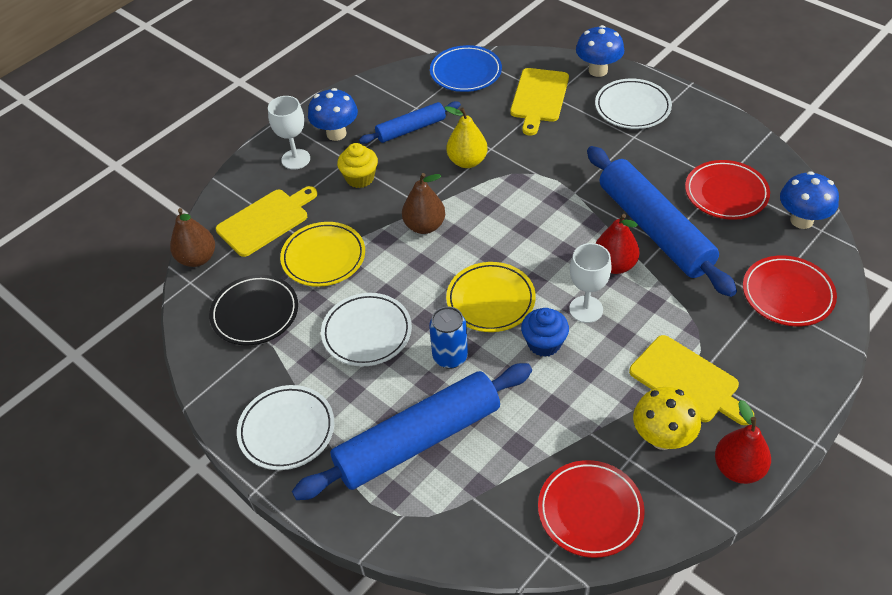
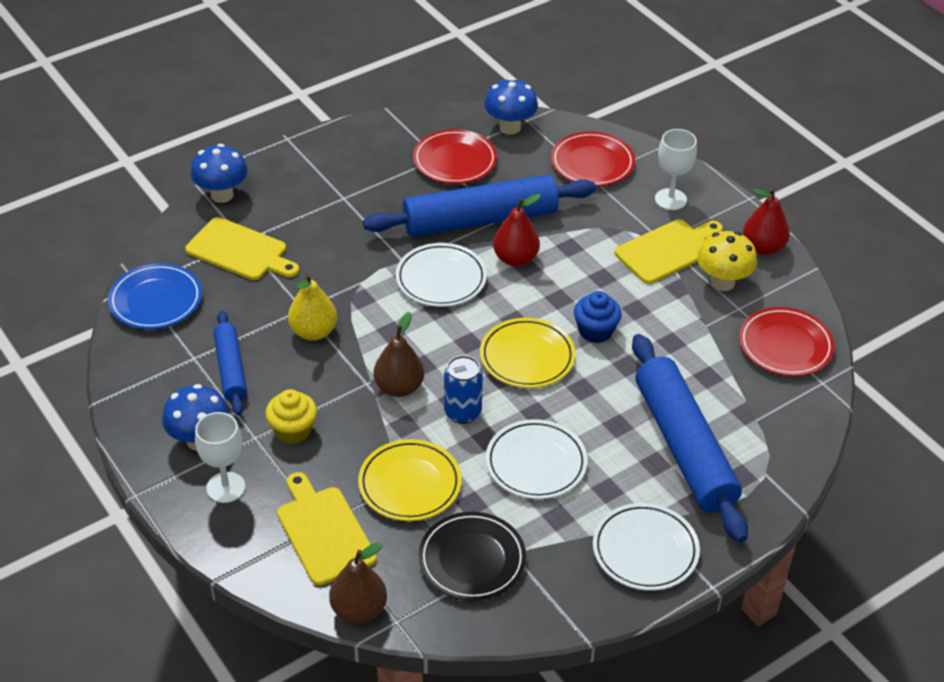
camera: 80 degrees left, 5 degrees down
blue can [429,306,468,369] -> blue can moved to [444,355,483,424]
white goblet [569,243,612,323] -> white goblet moved to [655,129,697,210]
white plate [595,79,672,129] -> white plate moved to [396,243,487,307]

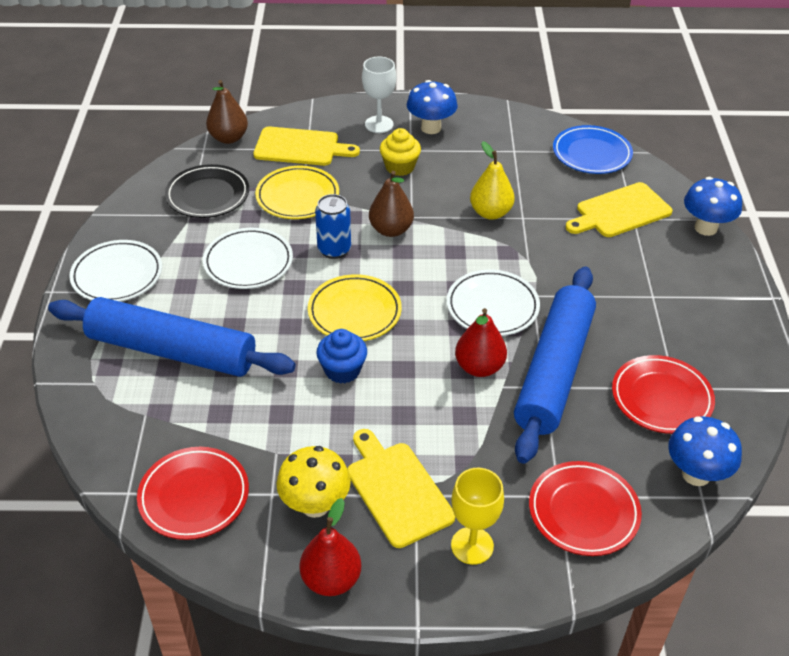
camera: 125 degrees right, 0 degrees up
blue rolling pin [213,311,247,415] -> none
yellow cutting board [615,220,723,284] -> yellow cutting board turned 150 degrees clockwise [347,429,455,548]
white goblet [655,129,697,210] -> yellow goblet [451,468,504,565]

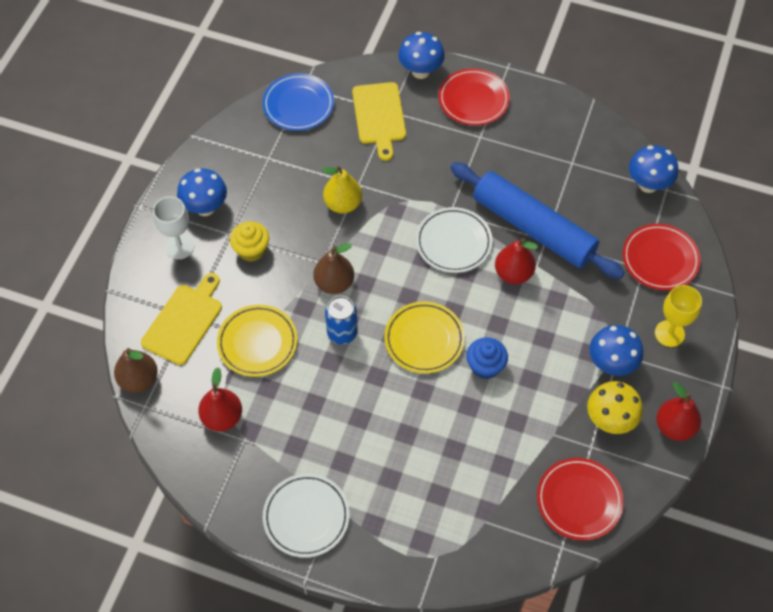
camera: 70 degrees left, 15 degrees up
blue rolling pin [48,297,296,377] -> none
black plate [165,164,249,218] -> red pear [198,367,242,431]
white plate [203,228,293,289] -> none
yellow cutting board [347,429,455,548] -> blue mushroom [590,325,643,376]
red plate [612,355,715,434] -> red plate moved to [438,68,510,126]

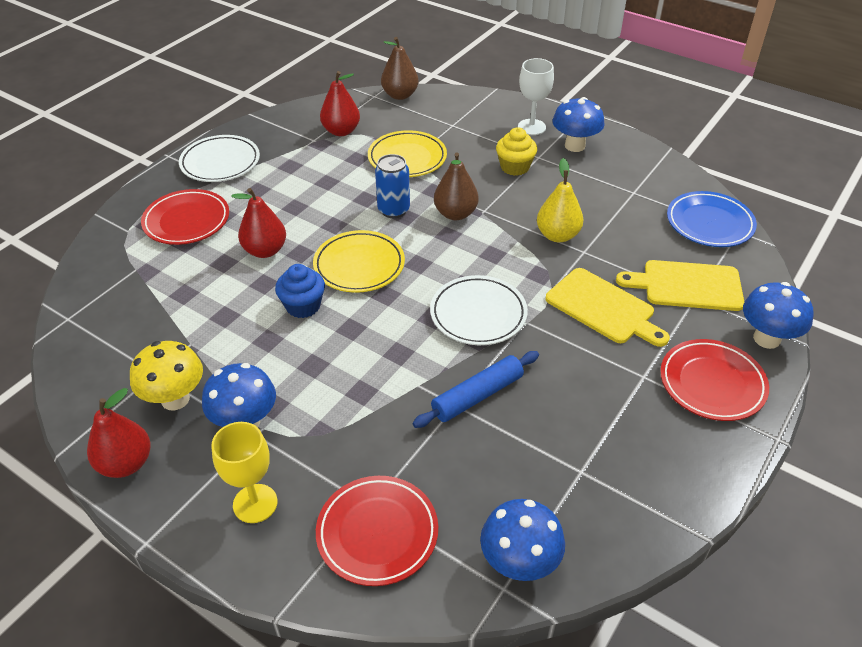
camera: 105 degrees right, 15 degrees down
yellow cutting board [141,273,222,365] -> yellow cutting board moved to [545,268,670,347]
blue rolling pin [450,162,625,279] -> blue rolling pin [413,351,539,428], size x0.54
red pear [495,238,538,284] -> red pear moved to [231,188,286,258]
red plate [537,458,624,541] -> red plate moved to [141,189,229,245]

